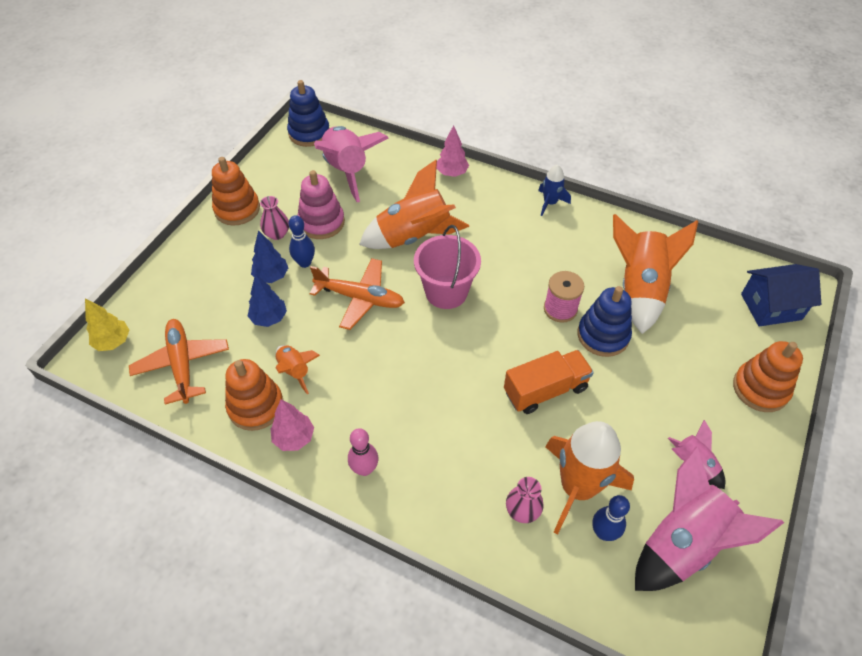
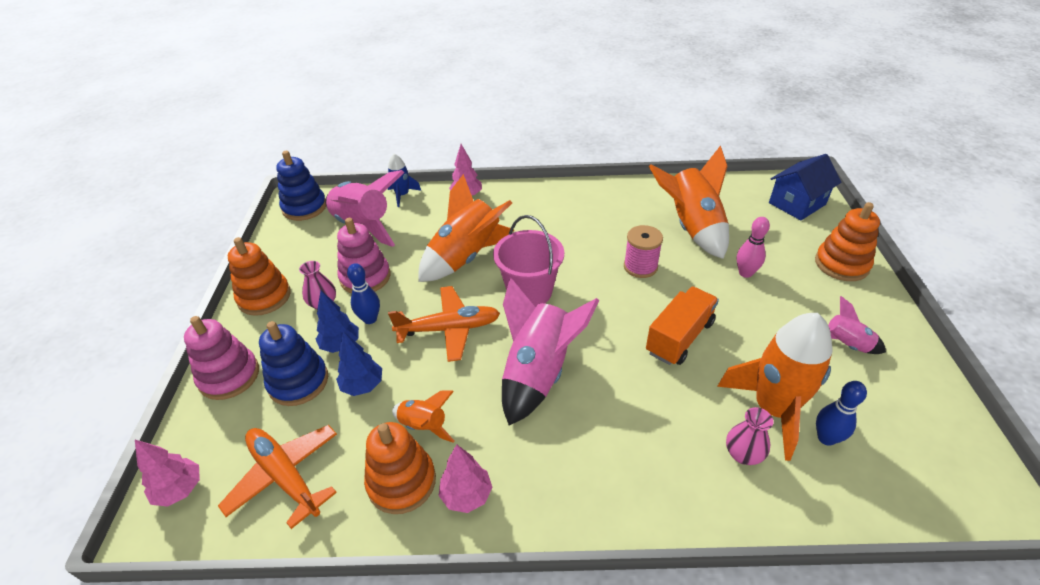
camera: 25 degrees left, 10 degrees down
yellow tree [85,298,129,351] -> pink tree [135,440,200,507]
pink bowling pin [348,428,378,476] -> pink bowling pin moved to [736,217,770,278]
blue rocket [538,165,571,216] -> blue rocket moved to [388,154,421,207]
blue stacking toy [577,286,632,357] -> blue stacking toy moved to [259,321,328,406]
pink rocket [635,447,784,591] -> pink rocket moved to [502,278,600,425]
none -> pink stacking toy [184,316,259,400]

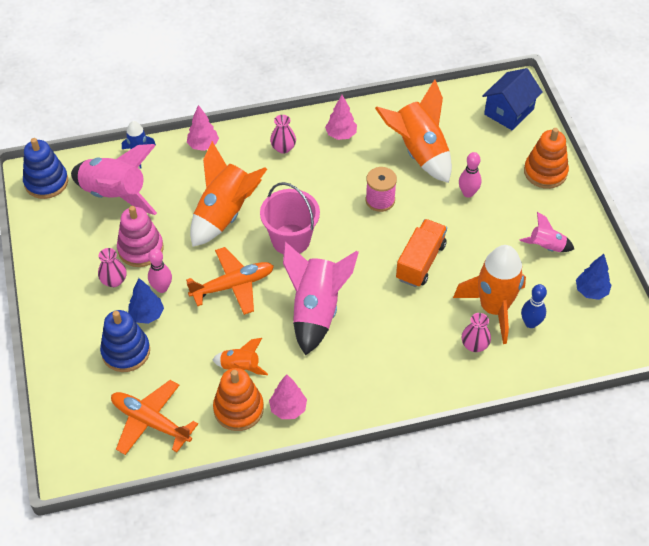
camera: 15 degrees left, 10 degrees up
pink tree [135,440,200,507] -> pink tree moved to [325,95,357,140]
pink stacking toy [184,316,259,400] -> none
orange stacking toy [228,237,291,316] -> none
blue tree [336,331,382,396] -> blue tree moved to [576,254,611,300]
blue bowling pin [347,263,380,324] -> pink bowling pin [148,248,172,293]
none -> pink vase [270,115,296,154]

